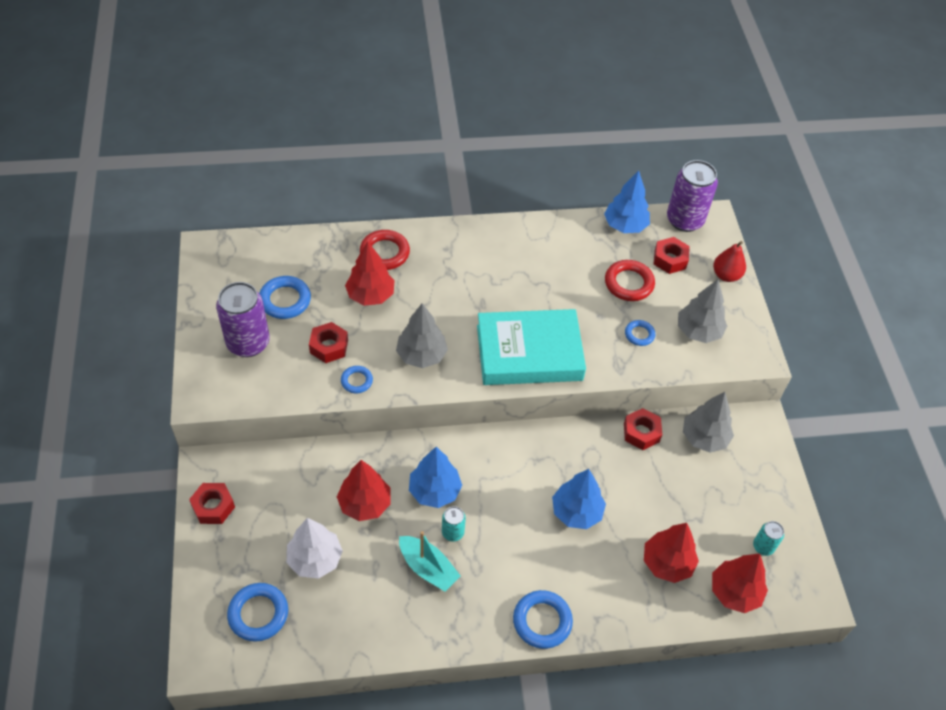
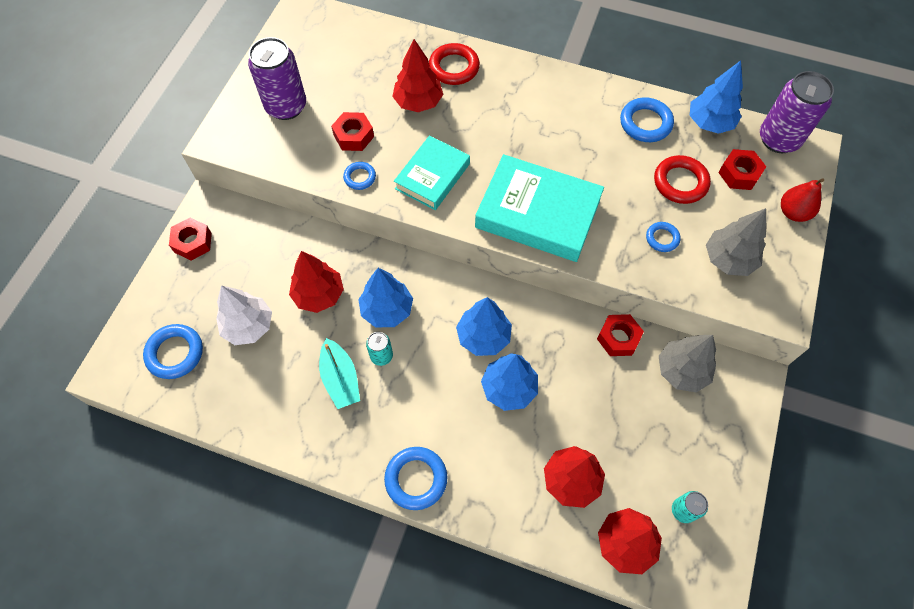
camera: 30 degrees right, 10 degrees up
blue ring [259,276,311,319] -> blue ring moved to [620,97,674,142]
grey tree [396,303,448,368] -> turquoise book [394,135,470,210]
none -> blue tree [456,297,512,356]

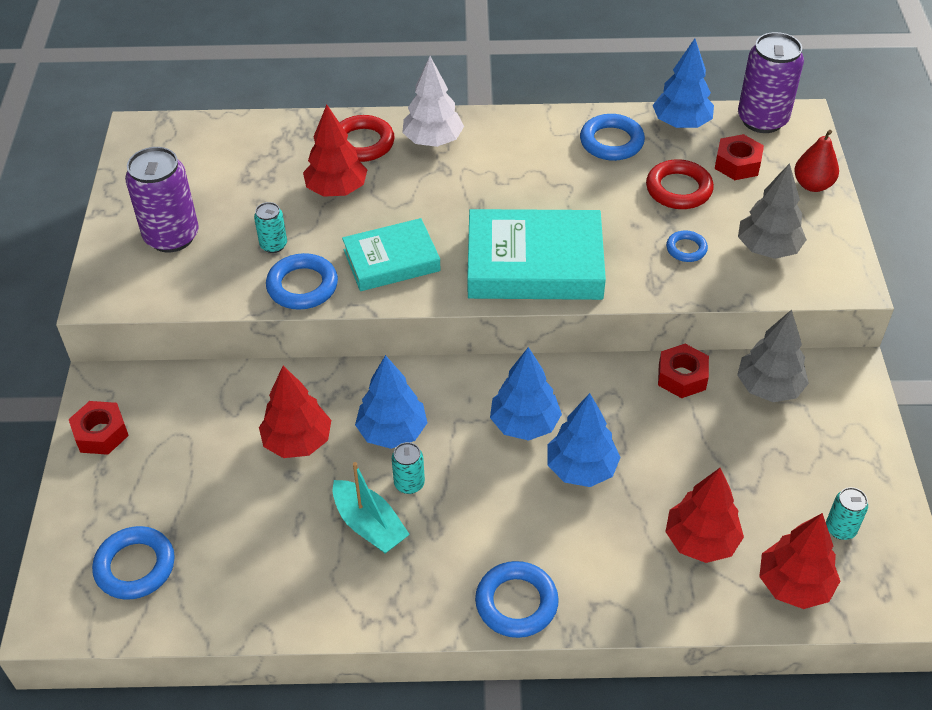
camera: 20 degrees left, 15 degrees down
white tree [216,285,272,345] -> white tree moved to [402,56,464,147]
red nut [331,112,374,151] -> turquoise can [254,202,287,253]
blue ring [343,162,376,190] -> blue ring [266,253,338,310], size x1.70
turquoise book [394,135,470,210] -> turquoise book turned 60 degrees clockwise [342,218,441,291]

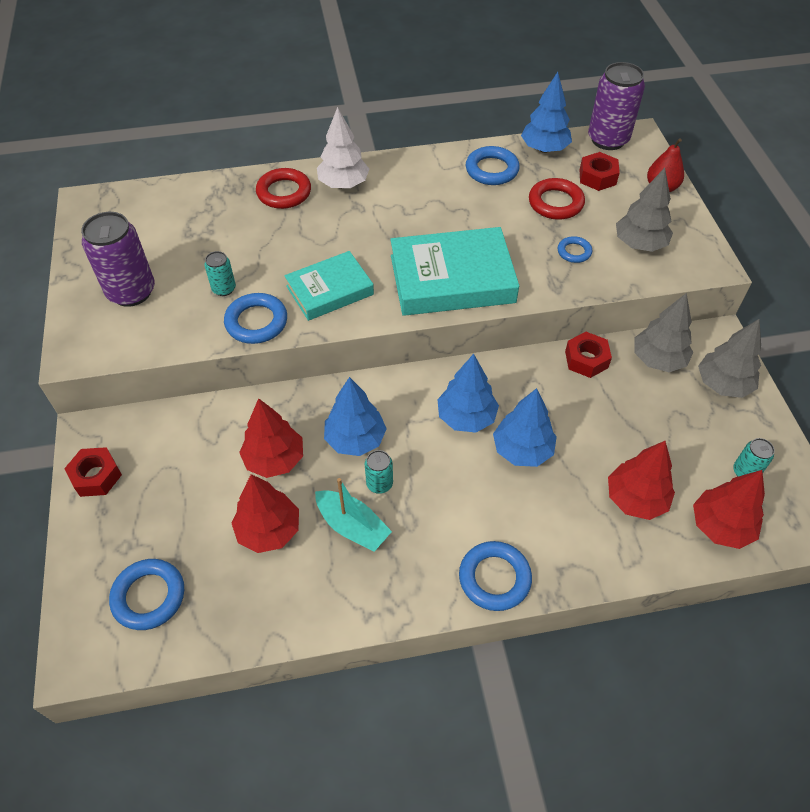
camera: 10 degrees left, 5 degrees up
red tree [303,105,367,197] -> red tree moved to [232,474,299,553]
none -> grey tree [698,319,761,398]

